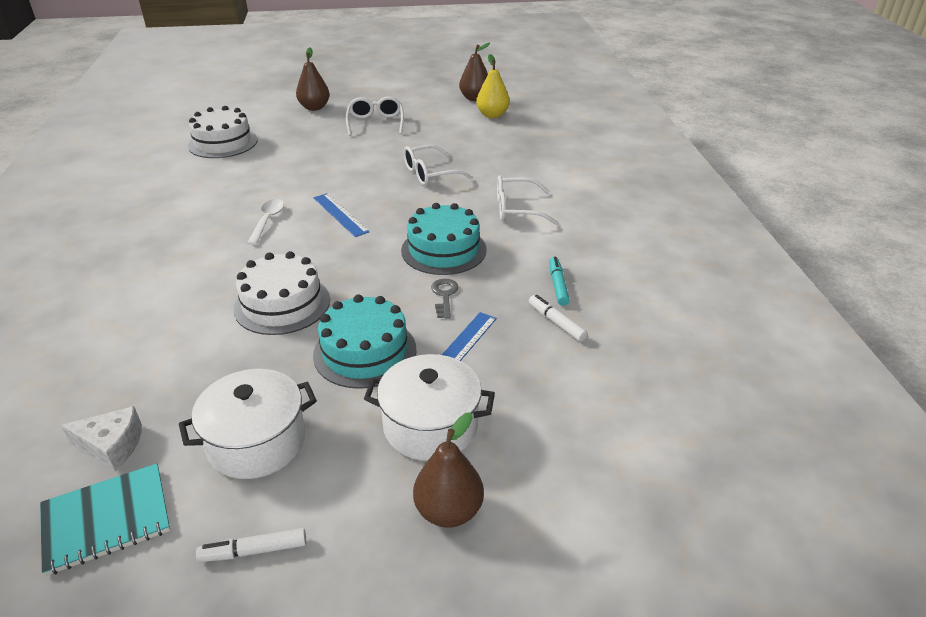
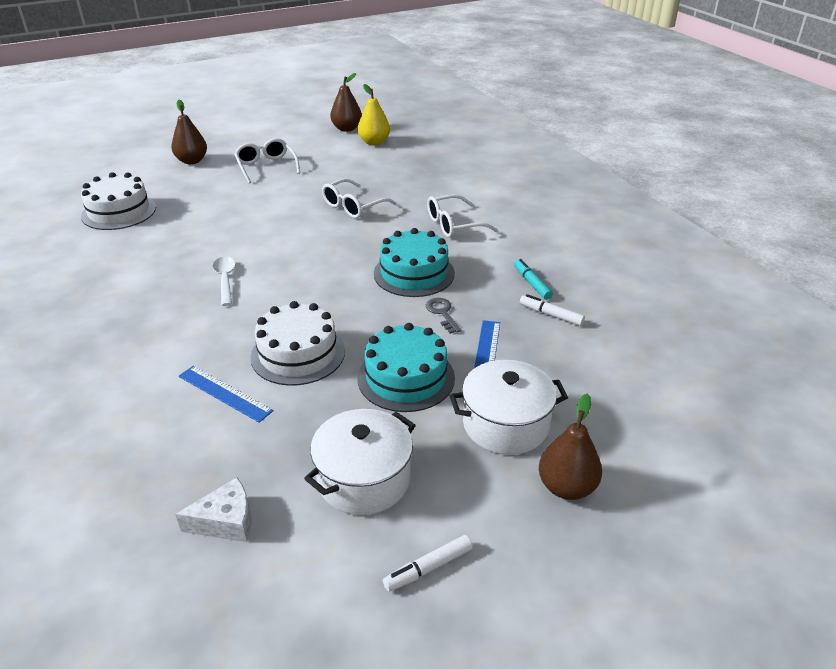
camera: 20 degrees left, 0 degrees up
turquoise notebook [40,464,170,576] -> none
blue ruler [314,193,370,237] -> blue ruler moved to [178,366,274,423]

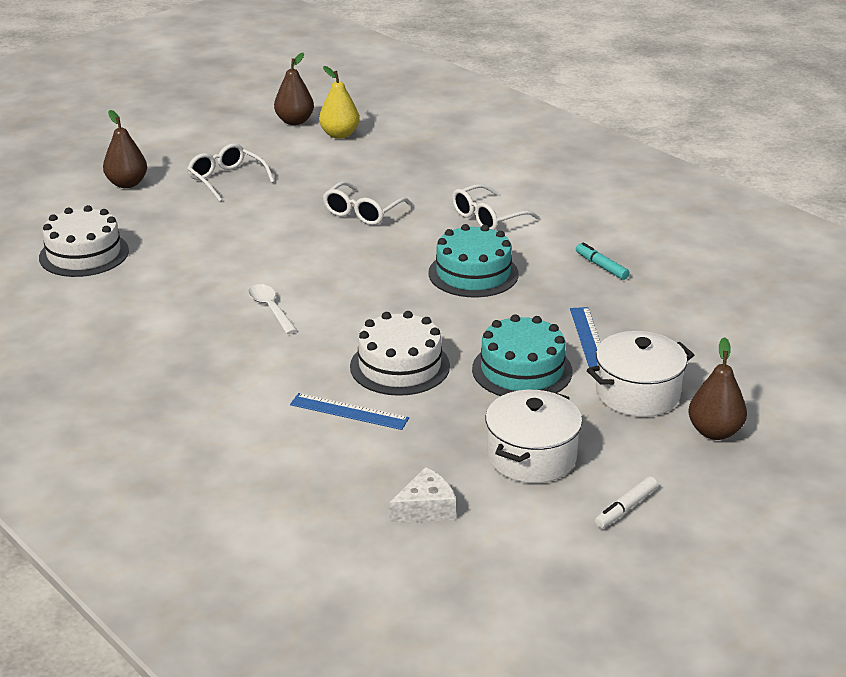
camera: 15 degrees left, 5 degrees down
grey key [426,298,461,334] -> none
white marker [520,294,585,326] -> none

